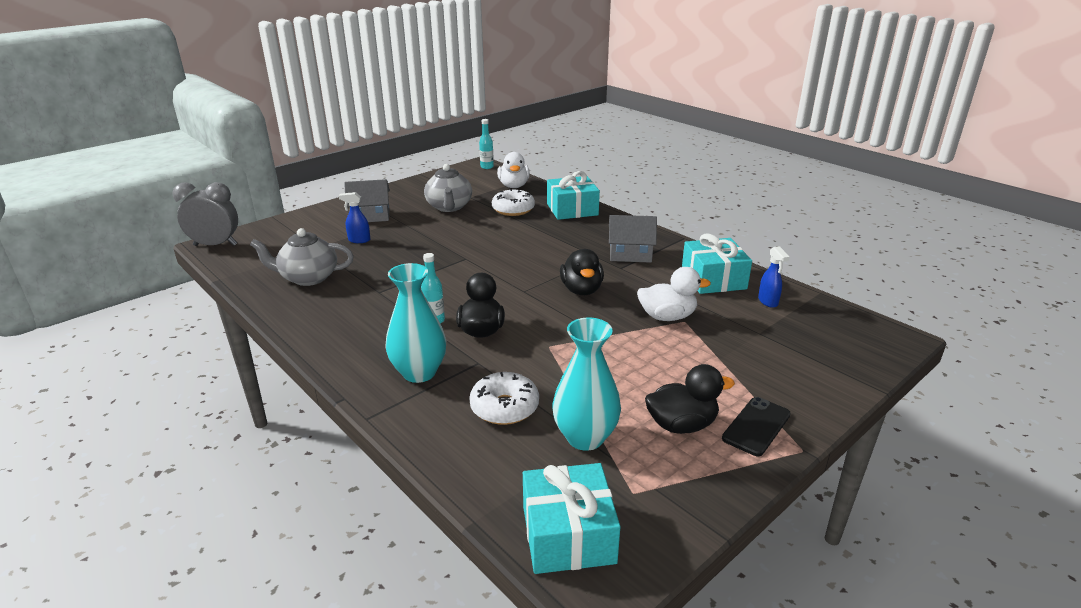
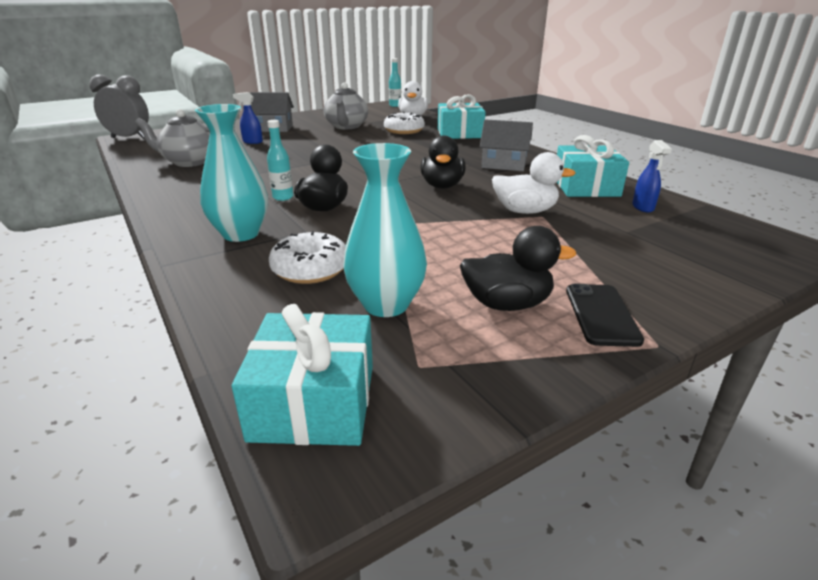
camera: 10 degrees right, 0 degrees up
black phone [722,397,791,456] -> black phone turned 45 degrees counterclockwise [566,284,644,347]

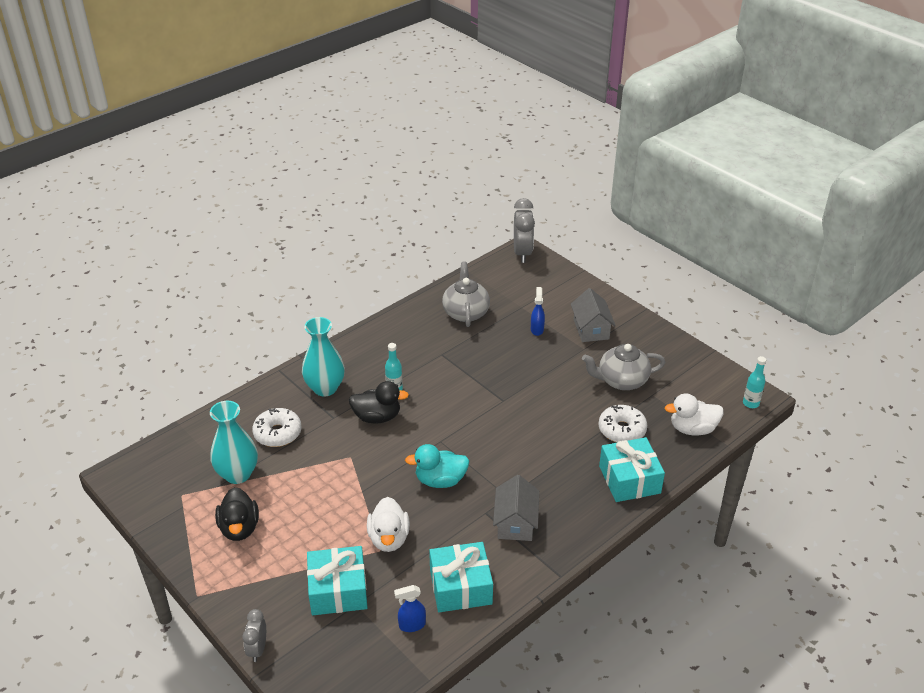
camera: 80 degrees right, 10 degrees up
turquoise gift [232,304,373,446] -> turquoise gift moved to [307,546,368,615]
black duck [420,136,466,189] -> turquoise duck [405,444,469,488]
black phone [566,284,644,347] -> none
none -> grey clock [242,609,266,662]

